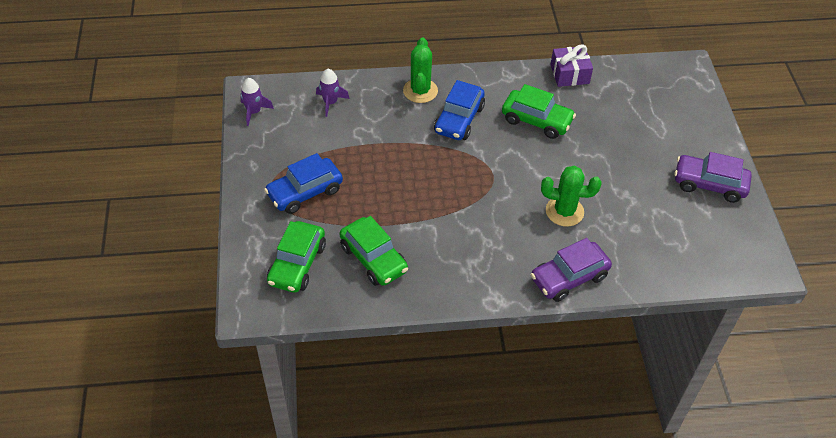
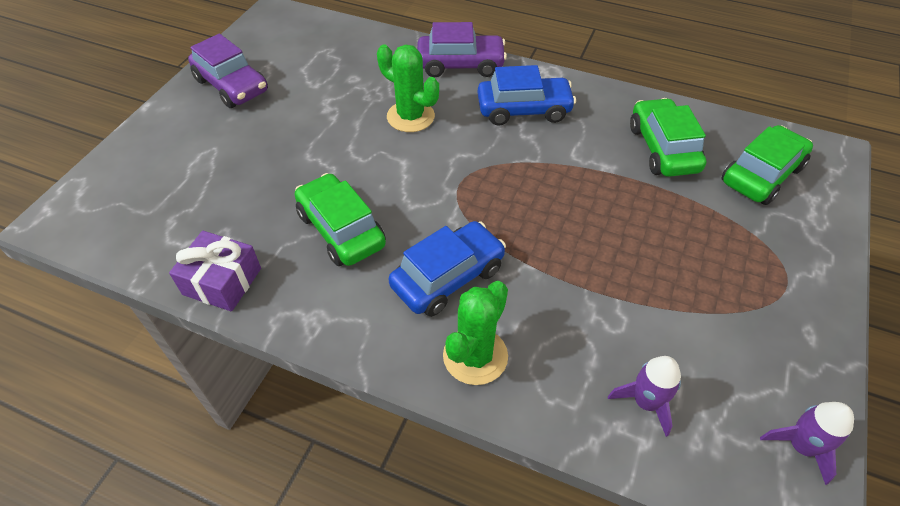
camera: 150 degrees left, 0 degrees up
blue car [264,153,343,214] -> blue car moved to [478,65,576,126]

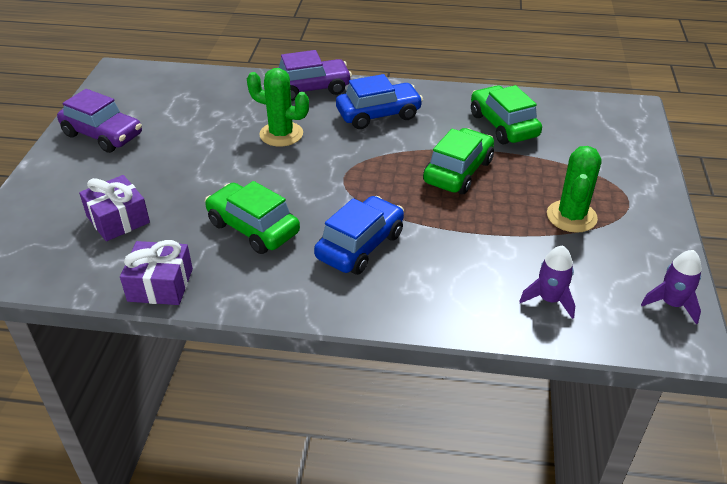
camera: 15 degrees left, 10 degrees down
green cactus [443,281,508,385] -> green cactus moved to [547,146,601,233]
green car [722,125,813,205] -> green car moved to [423,128,494,194]
none -> purple gift [79,175,150,241]

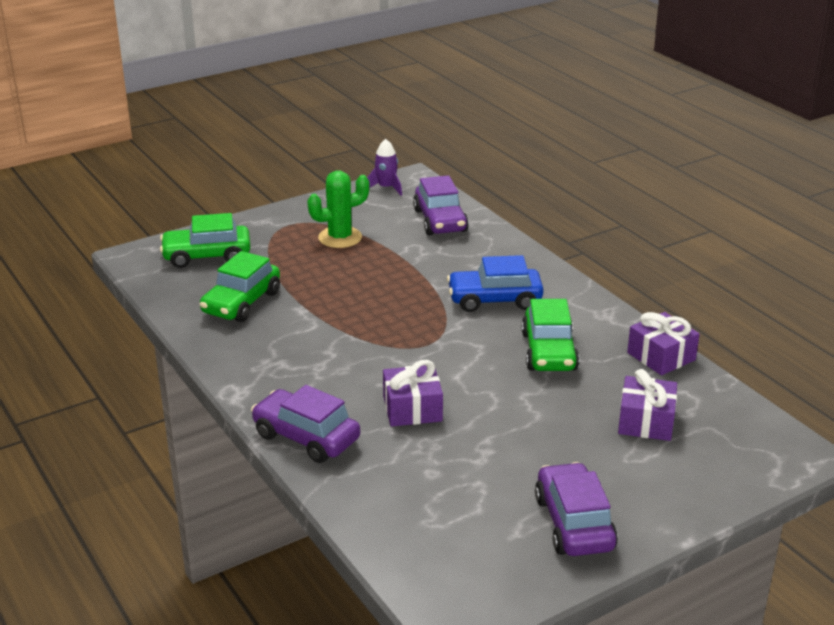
camera: 130 degrees left, 10 degrees down
green cactus [247,68,309,147] -> purple gift [383,360,443,426]
blue car [336,74,423,129] -> none
green car [423,128,494,194] -> green car moved to [160,213,251,268]
purple rocket [519,245,575,319] -> purple car [413,175,469,235]

